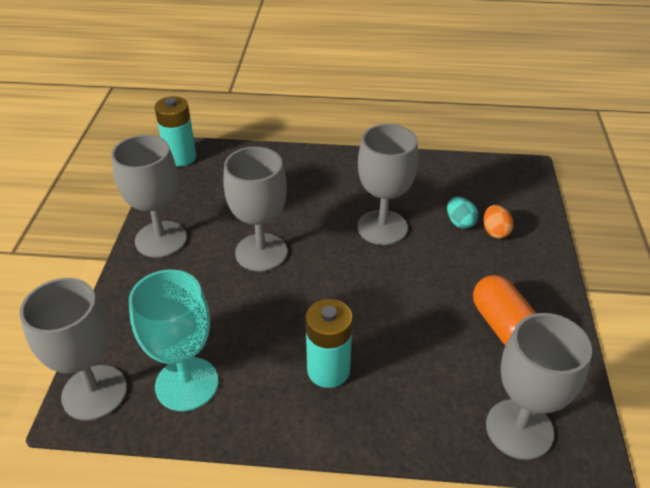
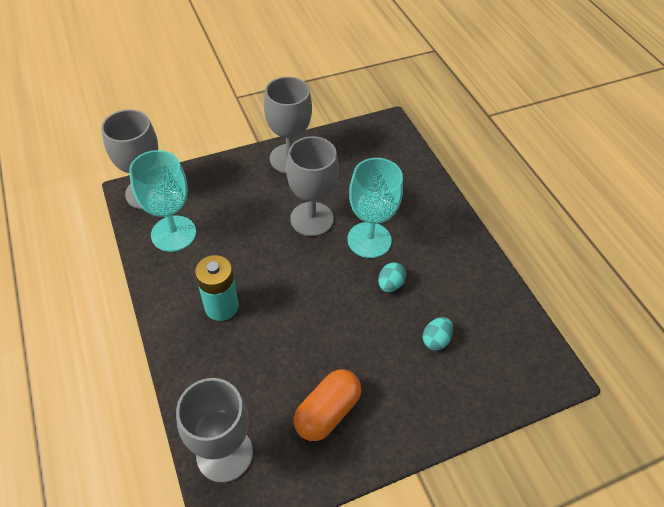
camera: 60 degrees right, 10 degrees up
turquoise battery [154,96,196,167] -> none
grey goblet [358,124,418,245] -> turquoise egg [378,262,406,292]
orange egg [483,205,513,238] -> none
none -> turquoise goblet [347,158,403,258]

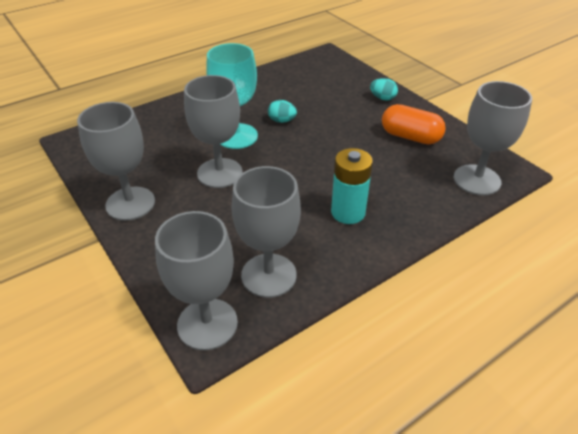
camera: 100 degrees left, 10 degrees down
turquoise goblet [129,150,196,252] -> grey goblet [231,166,301,298]
turquoise egg [423,317,453,350] -> turquoise egg moved to [370,78,398,100]

